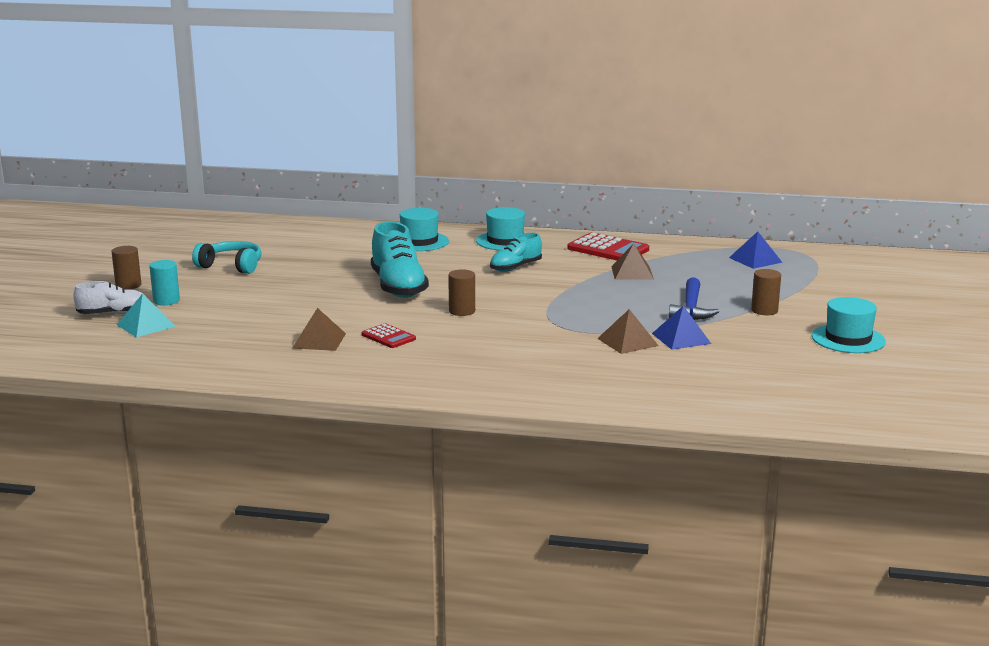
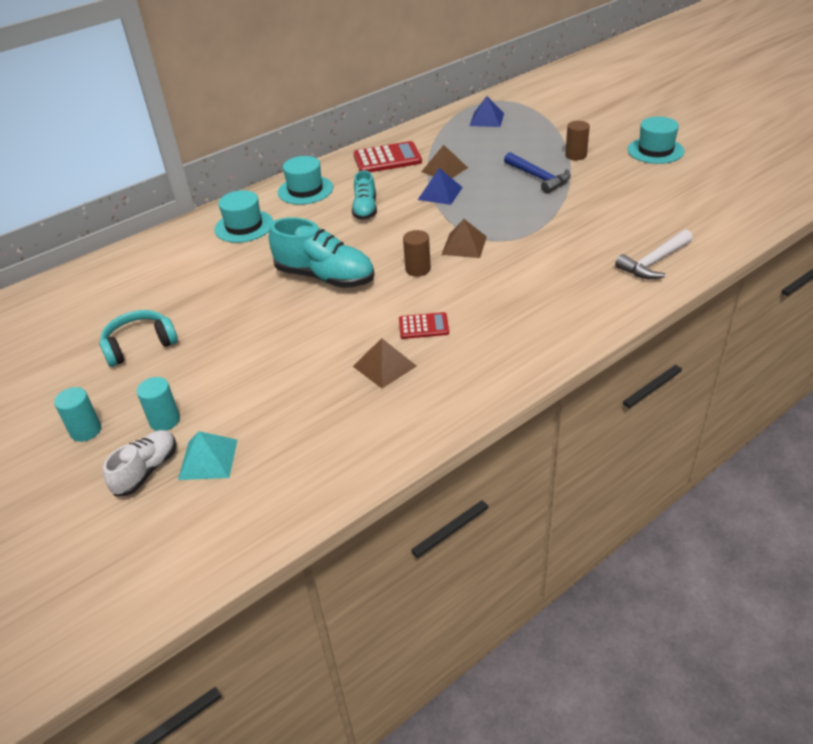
camera: 45 degrees left, 20 degrees up
brown cylinder [112,246,141,289] -> turquoise cylinder [54,387,101,442]
brown pyramid [597,309,659,354] -> brown pyramid moved to [441,219,487,258]
blue pyramid [652,306,711,350] -> blue pyramid moved to [418,168,463,205]
none -> white hammer [615,229,693,279]

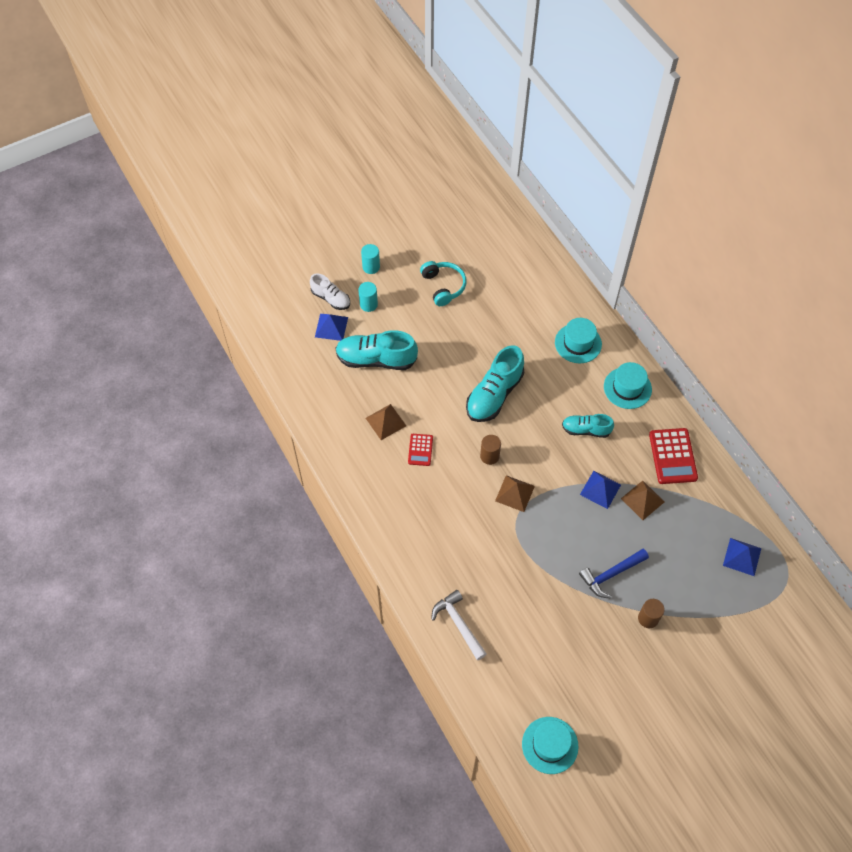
camera: 95 degrees right, 20 degrees up
turquoise pyramid [178,431,237,480] -> blue pyramid [315,314,348,341]
turquoise hat [628,117,684,164] -> turquoise hat moved to [522,717,579,774]
none -> turquoise shoe [335,330,418,370]

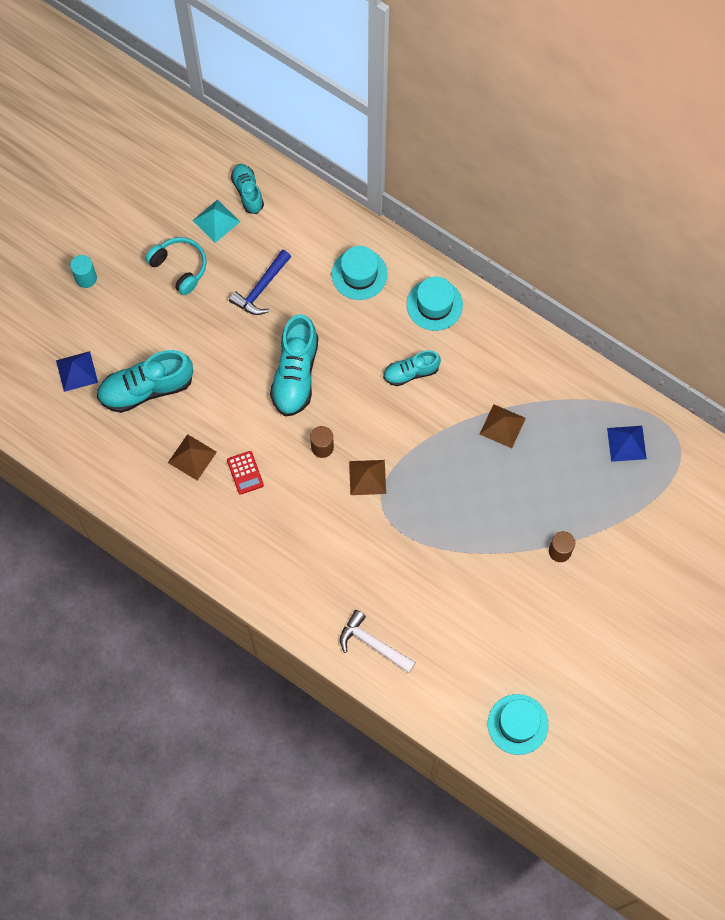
camera: 25 degrees left, 10 degrees up
white shoe [310,274,350,310] -> none
turquoise cylinder [358,282,378,312] -> none
blue hammer [579,549,649,599] -> blue hammer moved to [229,249,291,315]
blue pyramid [580,471,621,509] -> none
red calculator [649,428,698,484] -> none
none -> turquoise pyramid [192,199,240,243]
none -> turquoise shoe [231,164,264,214]

